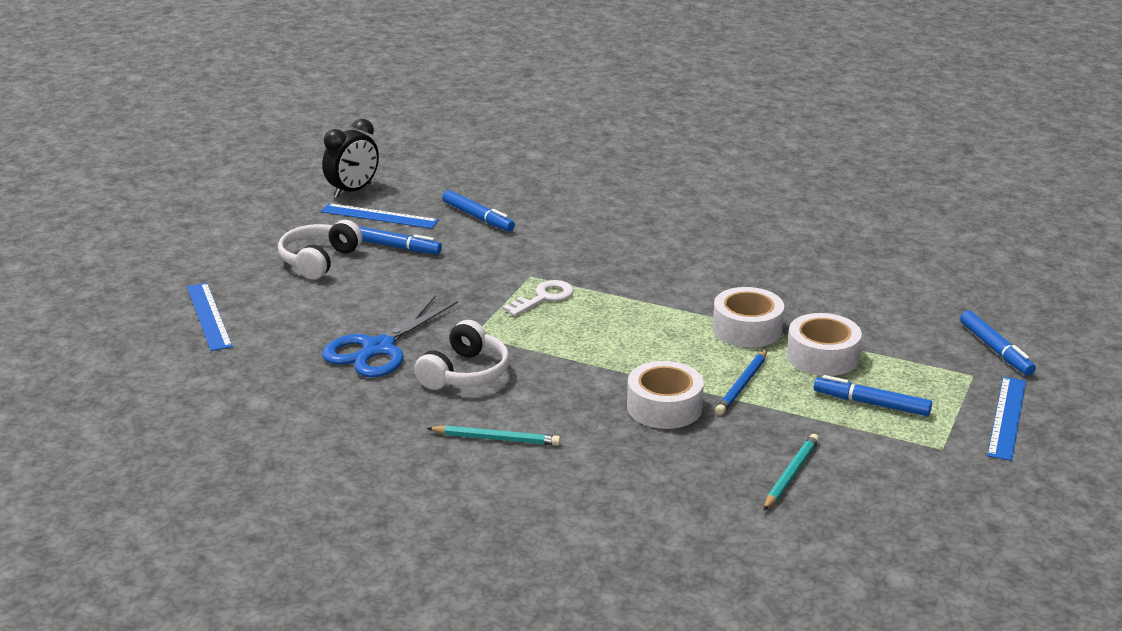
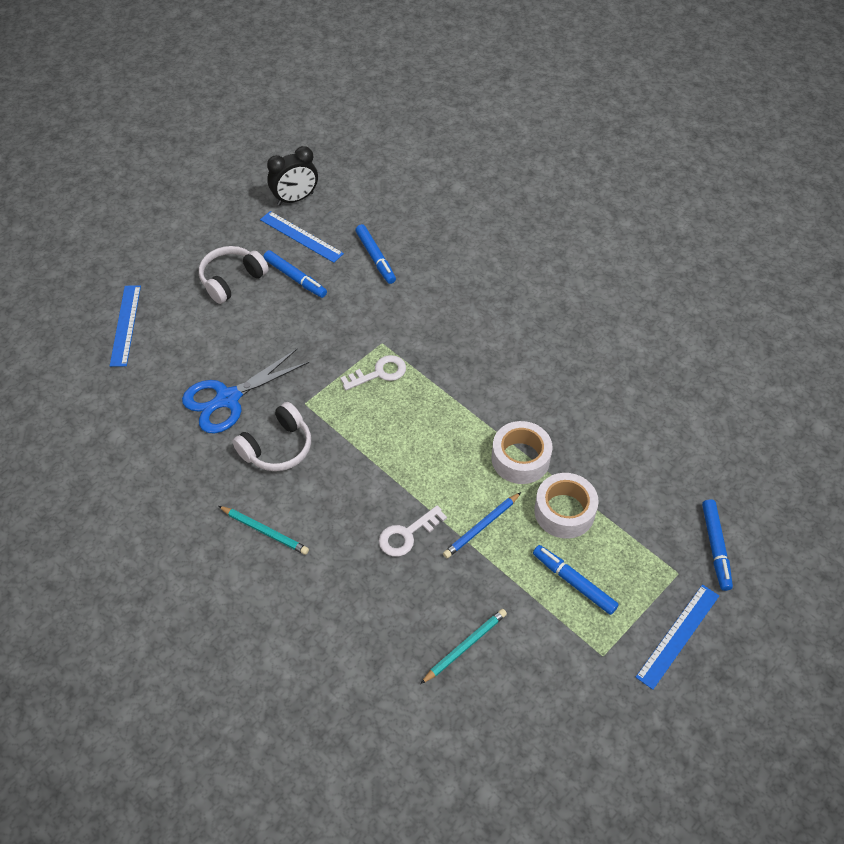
camera: 20 degrees right, 25 degrees up
white tape [627,361,704,429] -> white key [379,505,447,557]

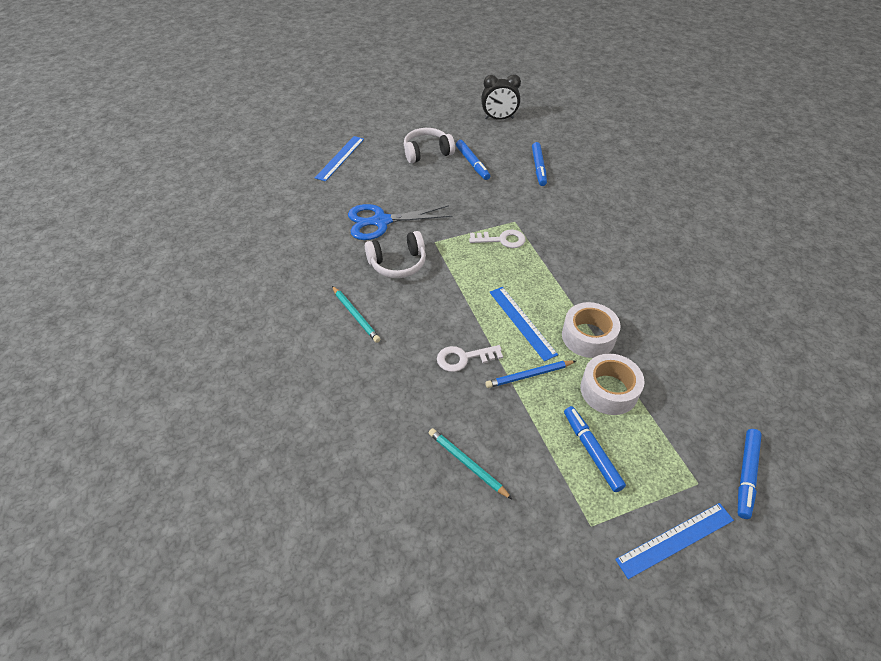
camera: 25 degrees right, 5 degrees down
blue ruler [260,211,344,263] -> blue ruler moved to [489,287,558,361]
turquoise pencil [420,609,507,684] -> turquoise pencil turned 120 degrees counterclockwise [429,428,513,500]

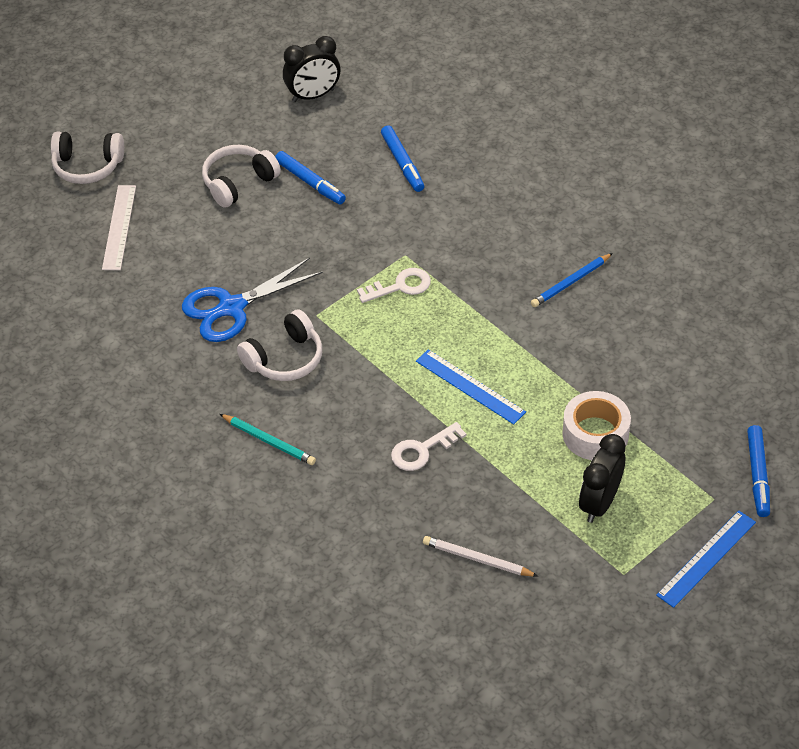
camera: 20 degrees left, 0 degrees up
blue ruler [315,136,364,181] -> white ruler [102,185,136,270]
turquoise pencil [429,428,513,500] -> white pencil [423,536,539,577]
blue pencil [485,360,576,388] -> blue pencil moved to [531,253,613,307]
white tape [562,302,621,358] -> none
blue marker [564,406,626,492] -> black clock [579,434,626,523]
none -> white headphones [51,131,124,184]

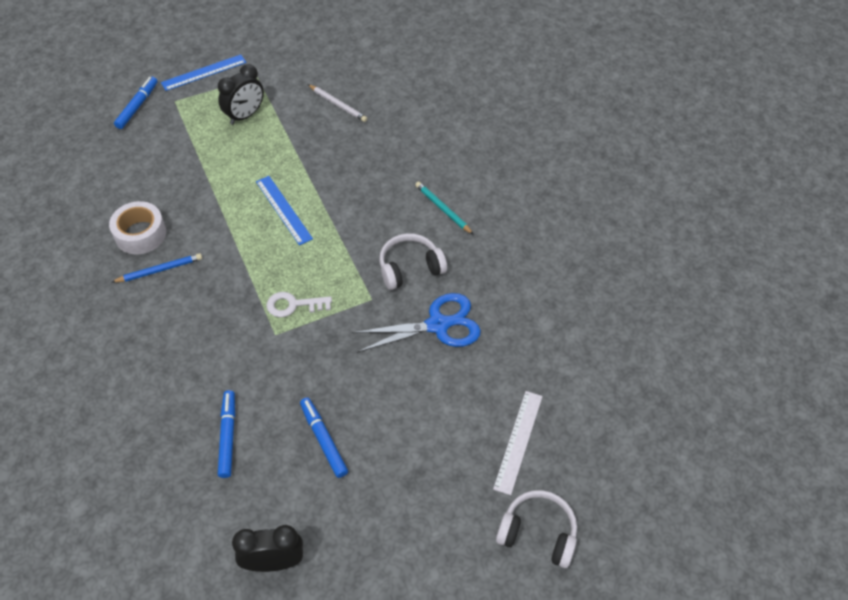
camera: 165 degrees left, 5 degrees up
white headphones [202,145,281,208] -> none
white key [391,422,466,471] -> none
white tape [562,391,631,460] -> white tape moved to [109,201,166,254]

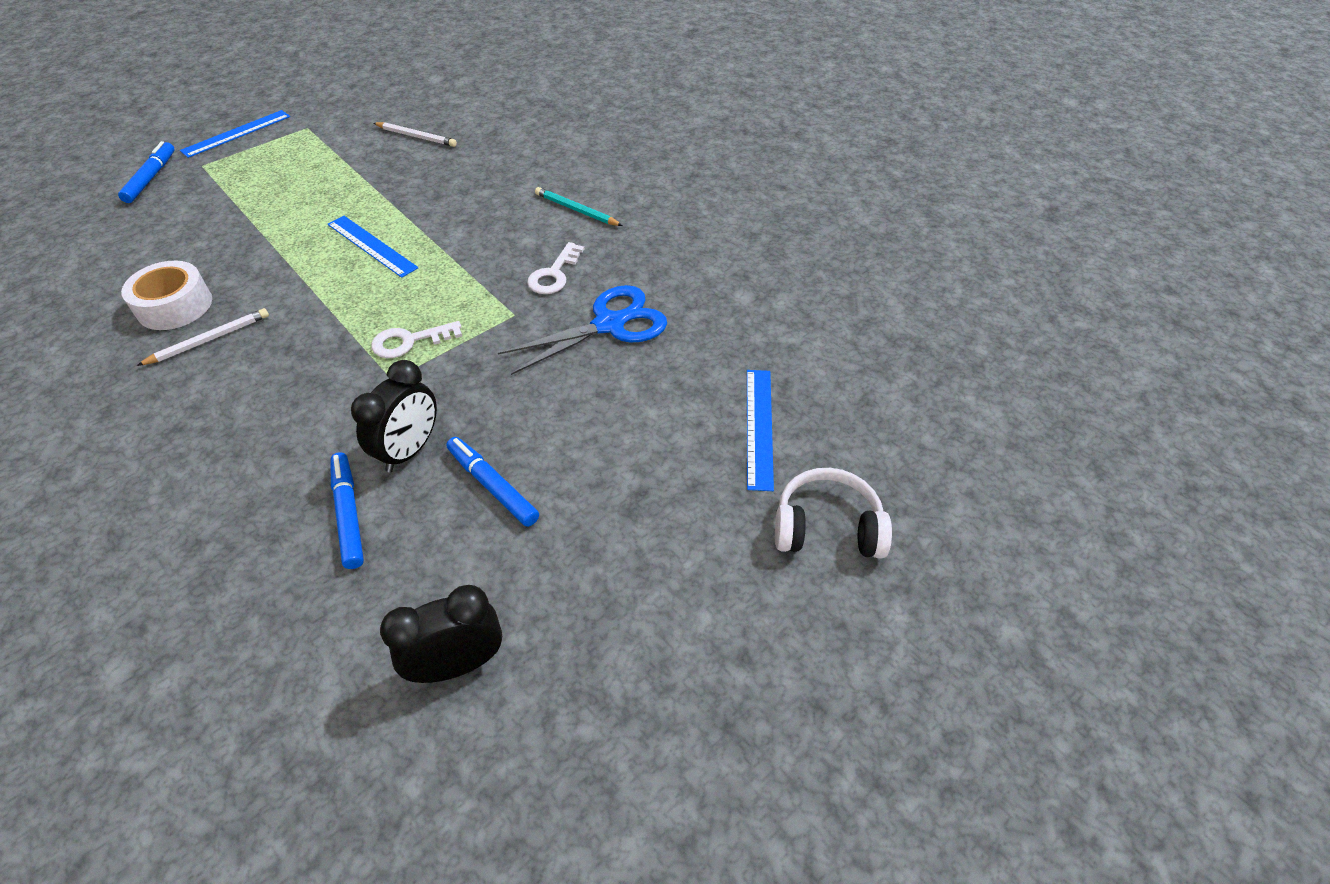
camera: 15 degrees left, 5 degrees down
blue pencil [112,253,202,283] -> white pencil [136,308,269,366]
black clock [218,64,264,125] -> black clock moved to [351,360,437,472]
white headphones [379,233,447,290] -> white key [527,242,584,294]
white ruler [493,391,543,495] -> blue ruler [747,370,774,491]

